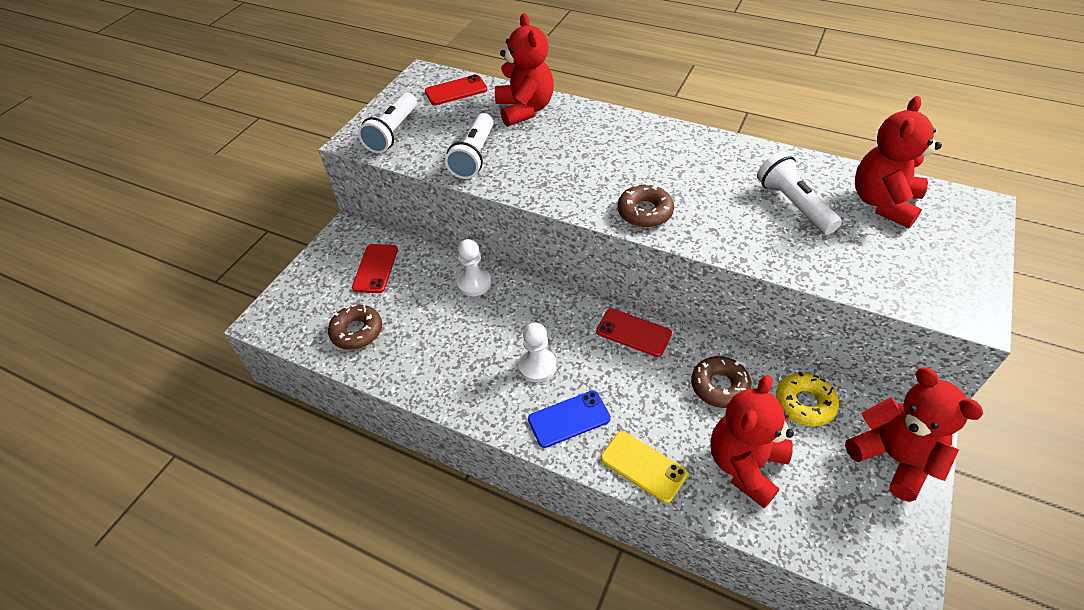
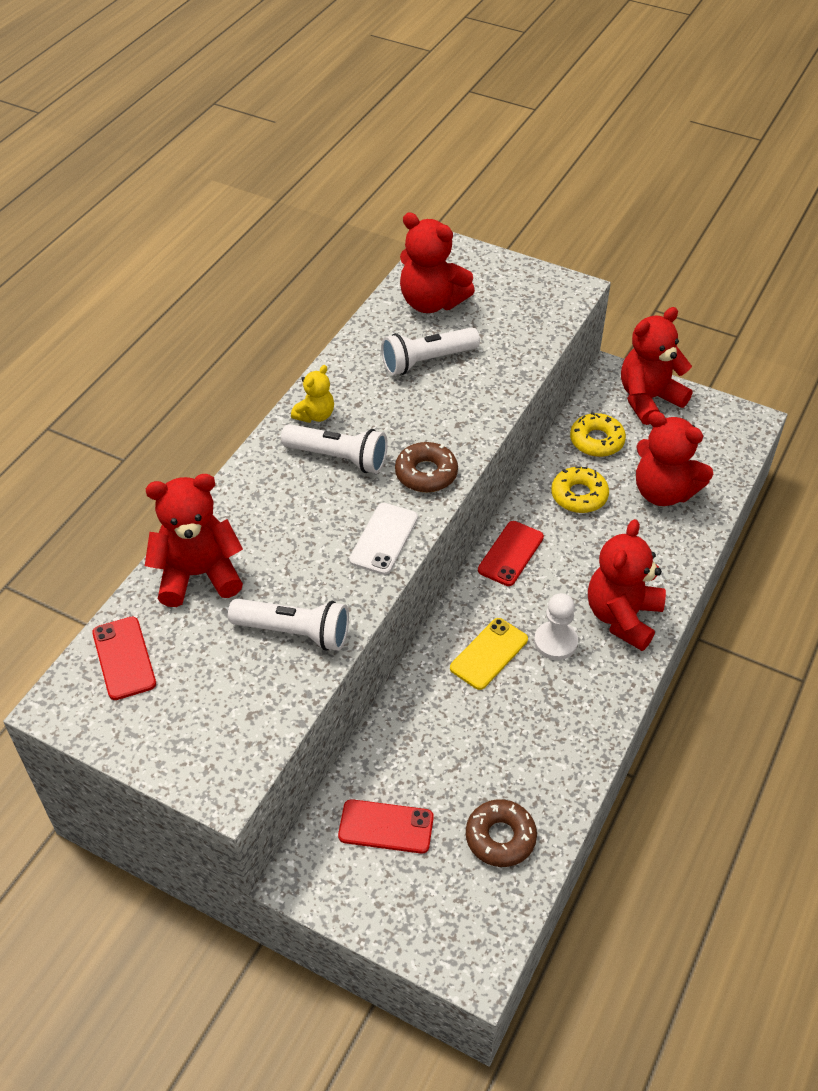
camera: 90 degrees left, 0 degrees up
white flashlight [358,92,417,153] -> white flashlight moved to [281,424,388,473]
white pawn [457,239,491,296] -> none
blue phone [528,391,611,448] -> red teddy bear [588,519,666,651]
yellow phone [601,431,688,503] -> yellow phone moved to [450,618,528,690]
brown donut [691,356,751,408] -> yellow donut [551,466,609,513]
none -> yellow teddy bear [291,365,334,423]
none -> white phone [349,503,418,575]

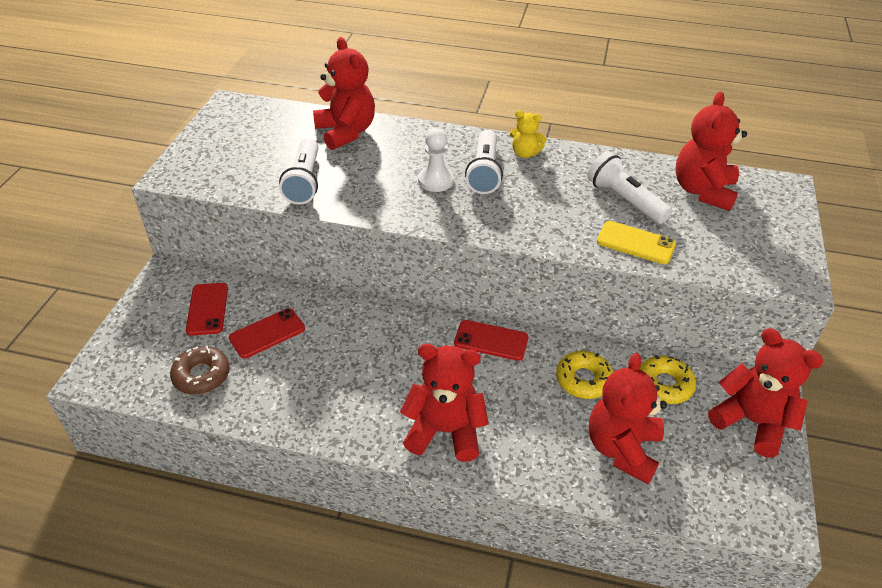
camera: 75 degrees right, 5 degrees down
red phone [92,616,156,700] -> red phone moved to [229,308,305,358]
white phone [349,503,418,575] -> none
brown donut [395,442,458,492] -> none
yellow phone [450,618,528,690] -> yellow phone moved to [597,221,676,264]
white pawn [534,593,578,660] -> white pawn moved to [418,128,454,192]

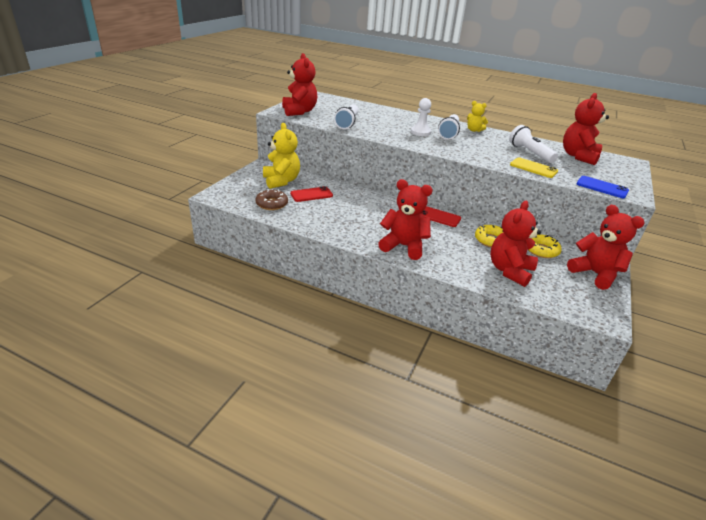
camera: 10 degrees right, 10 degrees down
red phone [186,283,228,336] -> yellow teddy bear [263,123,300,189]
red teddy bear [313,37,375,150] -> red teddy bear moved to [282,53,317,116]
none -> blue phone [577,176,629,198]

